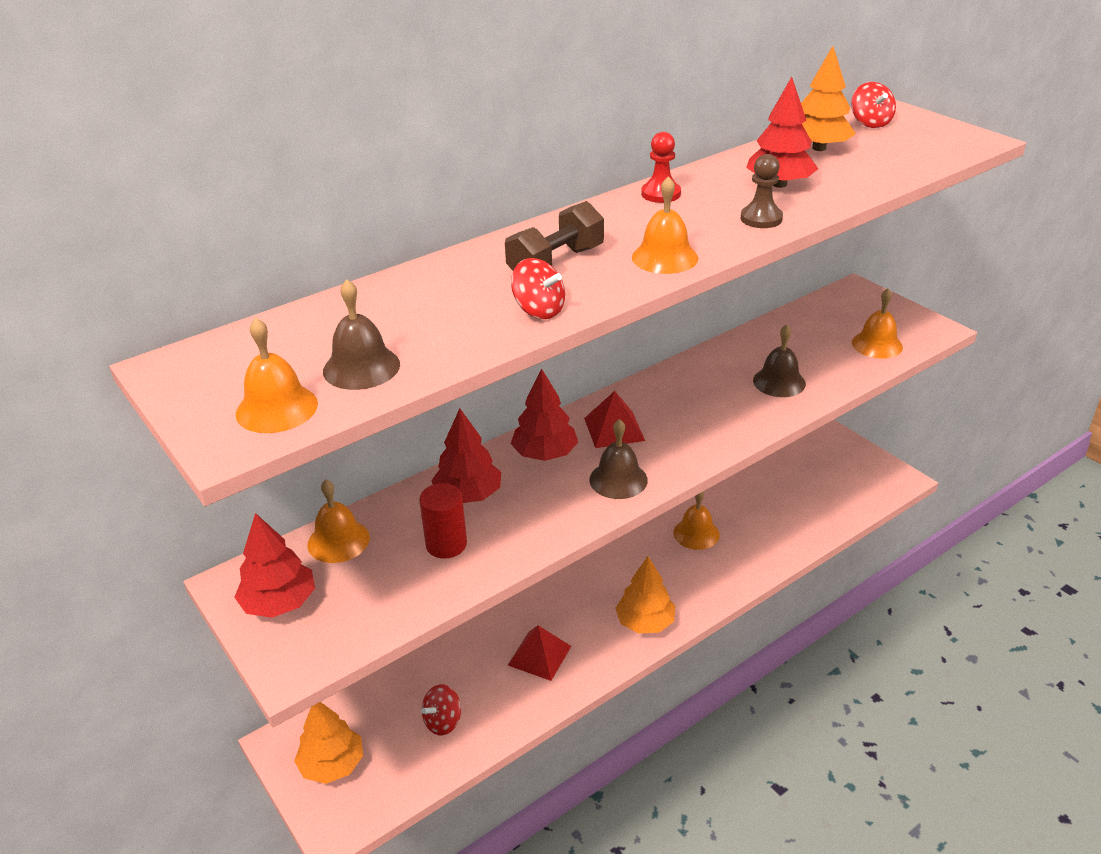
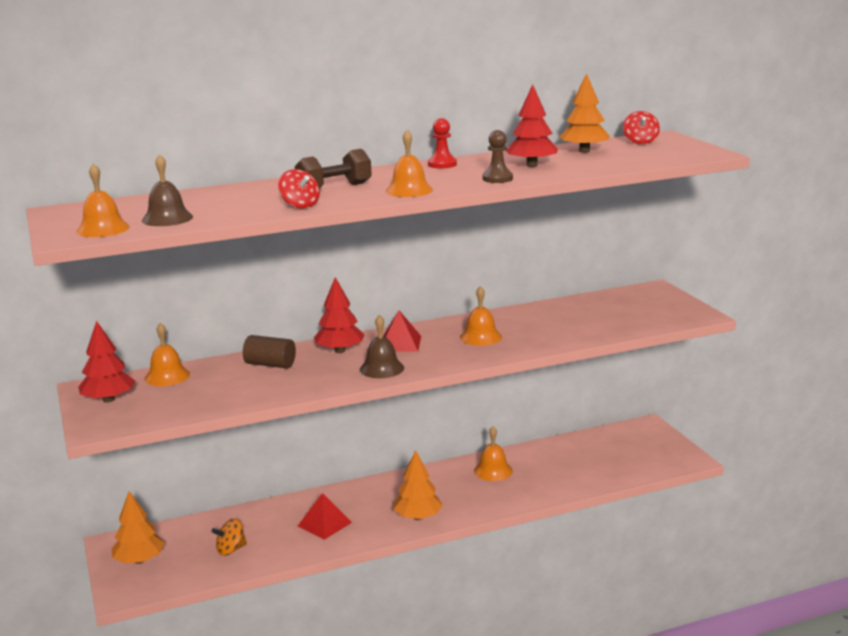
camera: 15 degrees right, 15 degrees down
red cylinder [419,483,467,558] -> none
red spinning top [421,684,461,736] -> orange spinning top [211,518,247,556]
red tree [431,408,501,503] -> brown cylinder [243,335,296,369]
brown bell [753,324,806,397] -> none
orange bell [852,289,903,359] -> orange bell moved to [460,286,502,346]

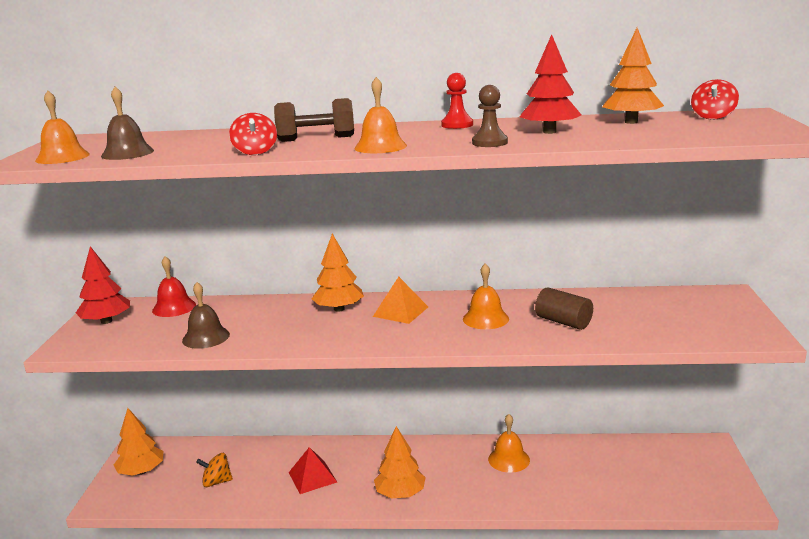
camera: 25 degrees right, 0 degrees up
orange bell [144,323,190,386] -> red bell [152,256,196,317]
brown cylinder [243,335,296,369] -> brown cylinder moved to [535,287,593,330]
red tree [314,277,365,353] -> orange tree [312,234,364,312]
brown bell [360,315,404,378] -> brown bell moved to [182,282,230,349]
red pyramid [383,310,421,352] -> orange pyramid [373,277,428,324]

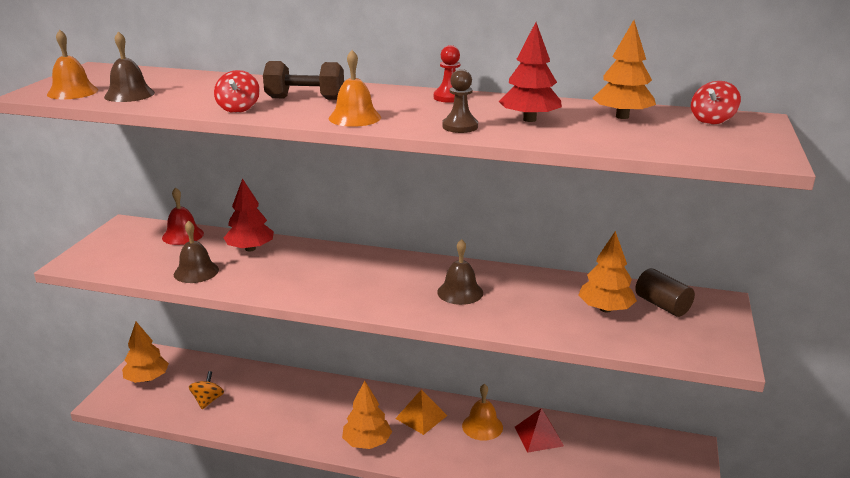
camera: 10 degrees right, 5 degrees up
red tree [76,246,130,324] -> red tree moved to [224,178,274,251]
orange spinning top [196,453,233,487] -> orange spinning top turned 90 degrees clockwise [189,371,224,409]
red pyramid [289,447,337,494] -> red pyramid moved to [515,408,564,453]
orange tree [312,234,364,312] -> orange tree moved to [578,231,637,313]
orange pyramid [373,277,428,324] -> orange pyramid moved to [395,390,447,435]
orange bell [463,263,509,329] -> brown bell [437,239,483,305]
brown cylinder [535,287,593,330] -> brown cylinder moved to [635,268,695,317]

